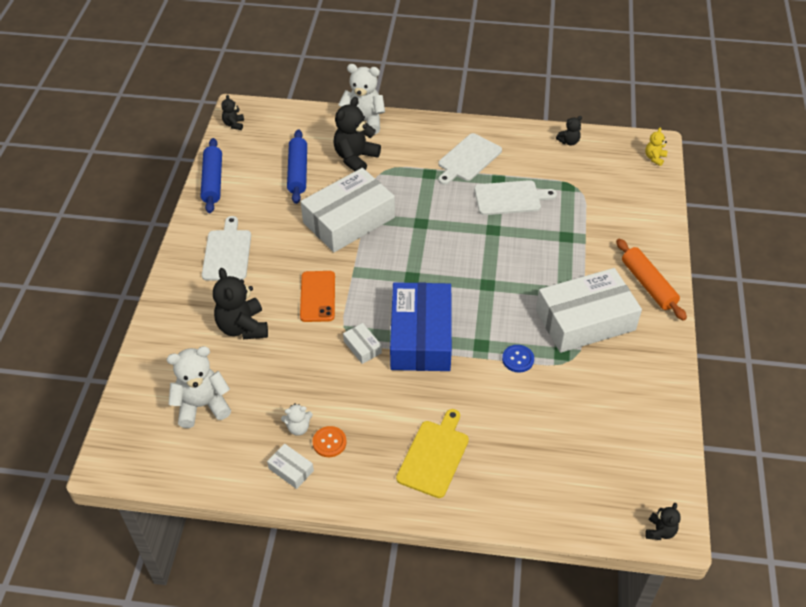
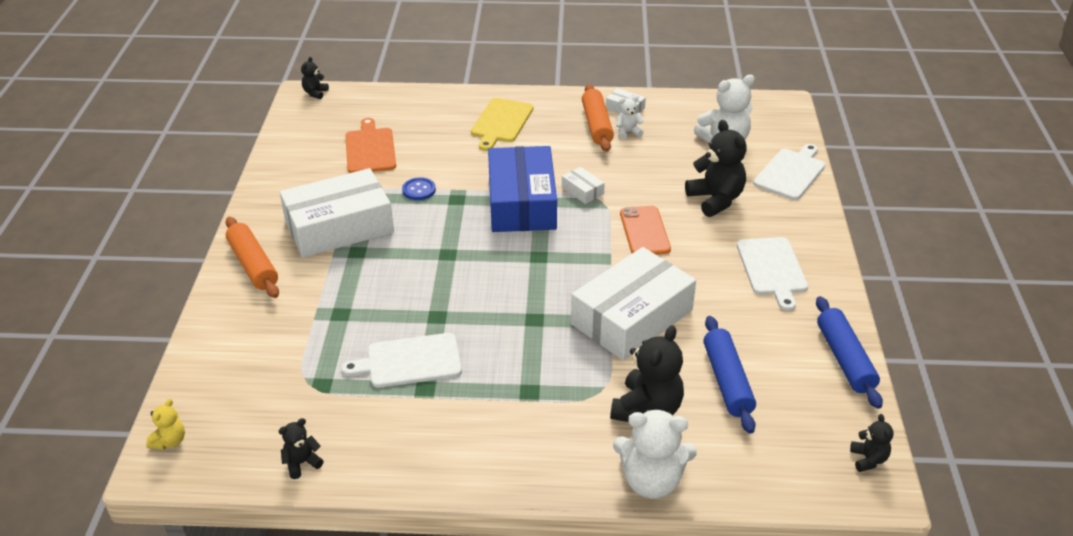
camera: 175 degrees right, 10 degrees down
orange button [312,426,347,457] -> orange rolling pin [582,84,614,152]
white cutting board [438,133,502,185] -> white cutting board moved to [753,144,825,200]
none -> orange cutting board [345,118,396,173]

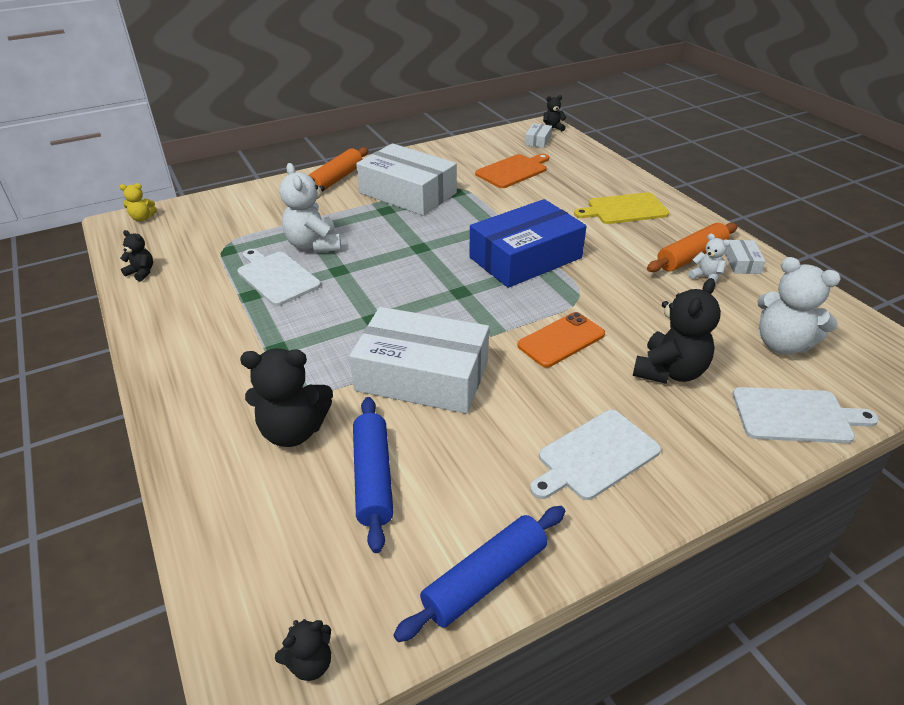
camera: 60 degrees right, 0 degrees up
blue button [402,177,436,200] -> none
white box [562,167,605,204] -> white box moved to [525,123,552,148]
white teddy bear [613,409,697,499] -> white teddy bear moved to [280,163,341,253]
blue rolling pin [703,316,756,434] -> blue rolling pin turned 60 degrees counterclockwise [353,397,394,553]

